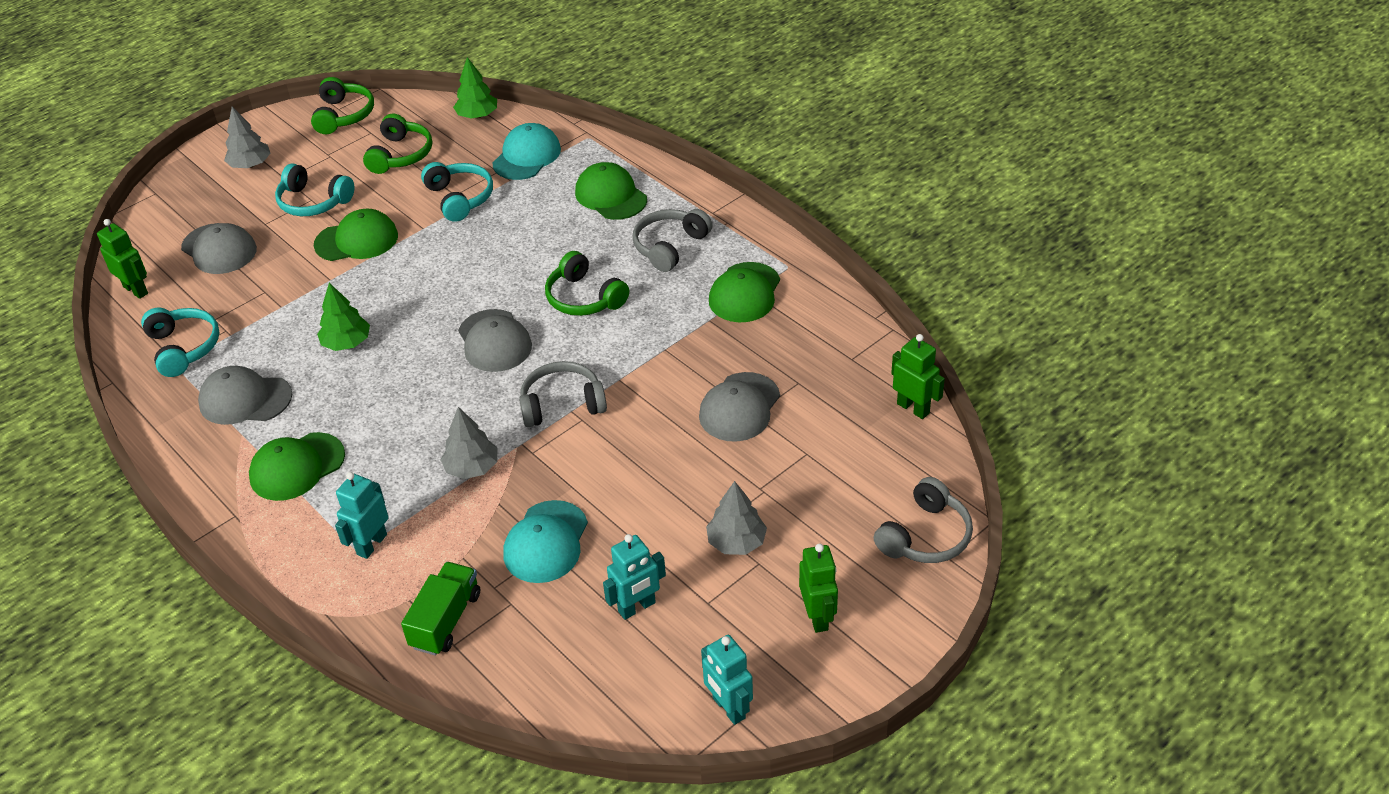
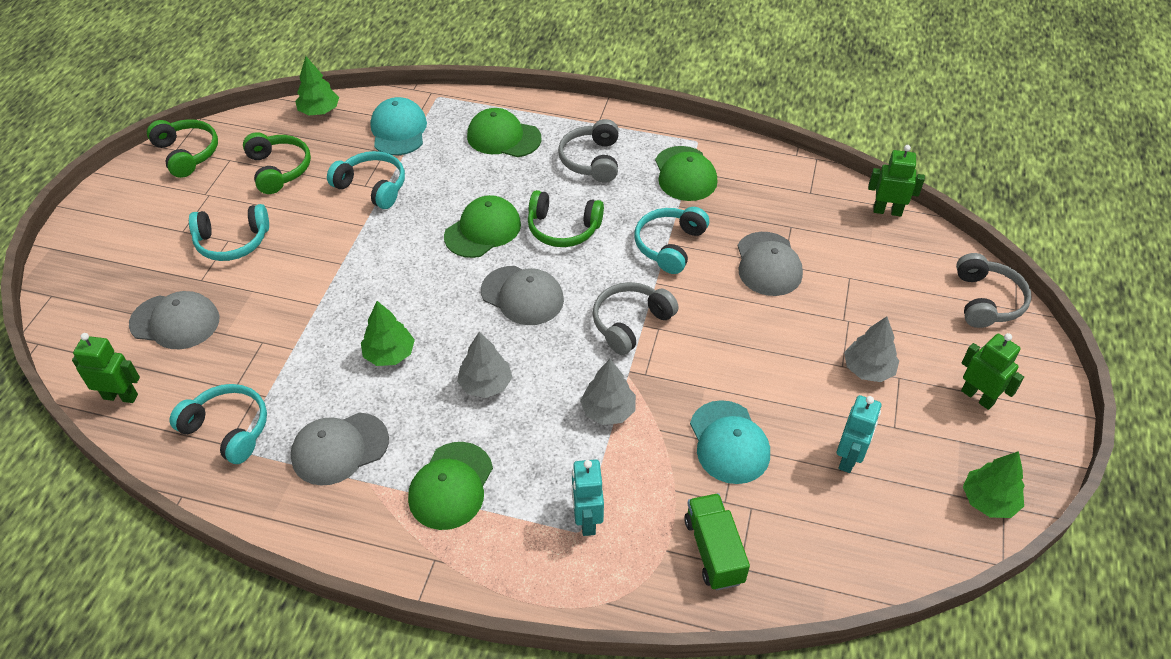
camera: 35 degrees left, 5 degrees up
grey tree [224,107,270,168] -> grey tree moved to [457,332,512,398]
green cap [314,209,398,261] -> green cap moved to [444,195,521,258]
turquoise robot [701,635,753,725] -> green tree [963,451,1025,518]
none -> turquoise headphones [634,207,709,274]

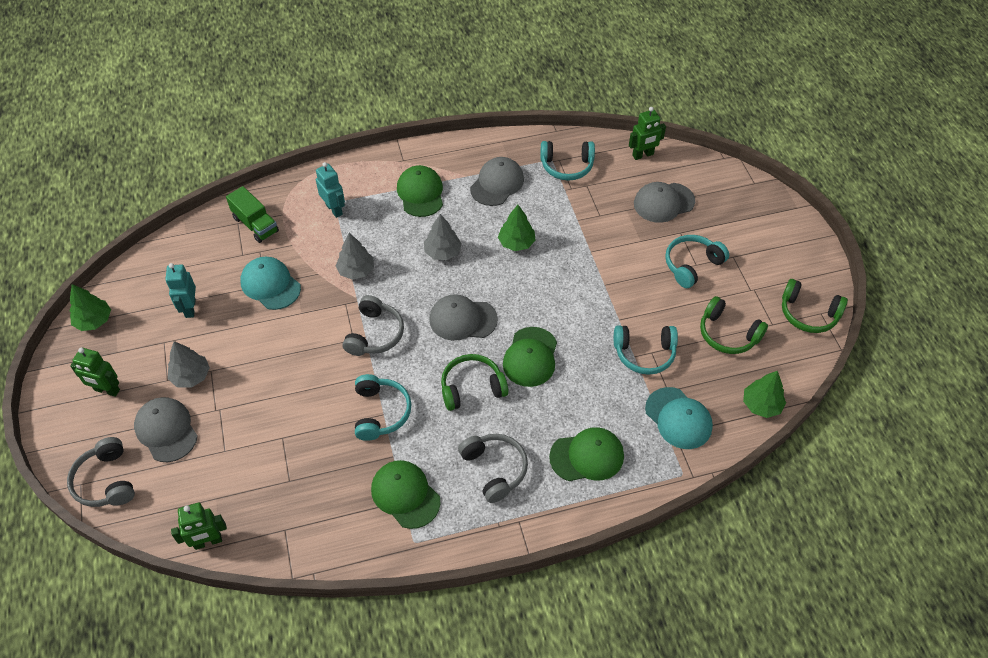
camera: 150 degrees right, 5 degrees up
grey cap [738,232,803,296] -> grey cap moved to [134,397,198,462]

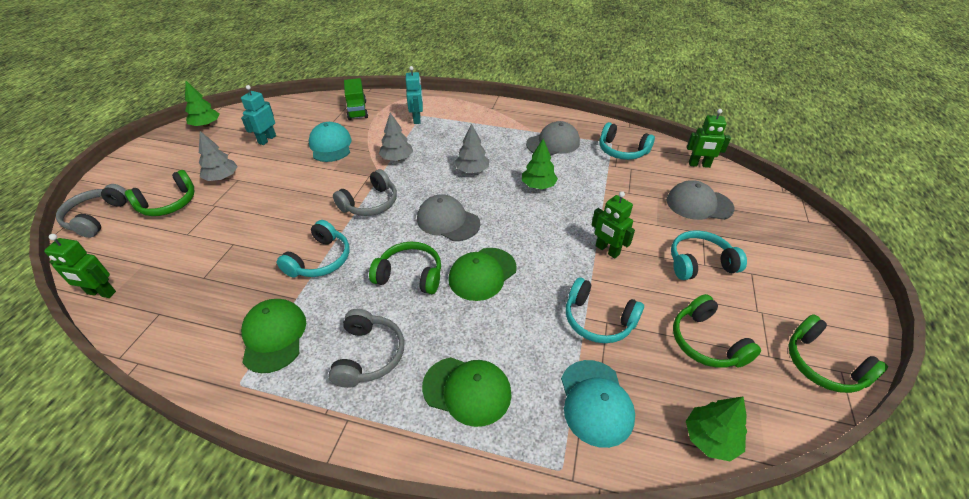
camera: 30 degrees right, 10 degrees down
green robot [70,348,120,397] -> green robot moved to [592,191,635,258]
grey cap [134,397,198,462] -> green headphones [125,170,194,216]
green cap [397,165,443,217] -> none

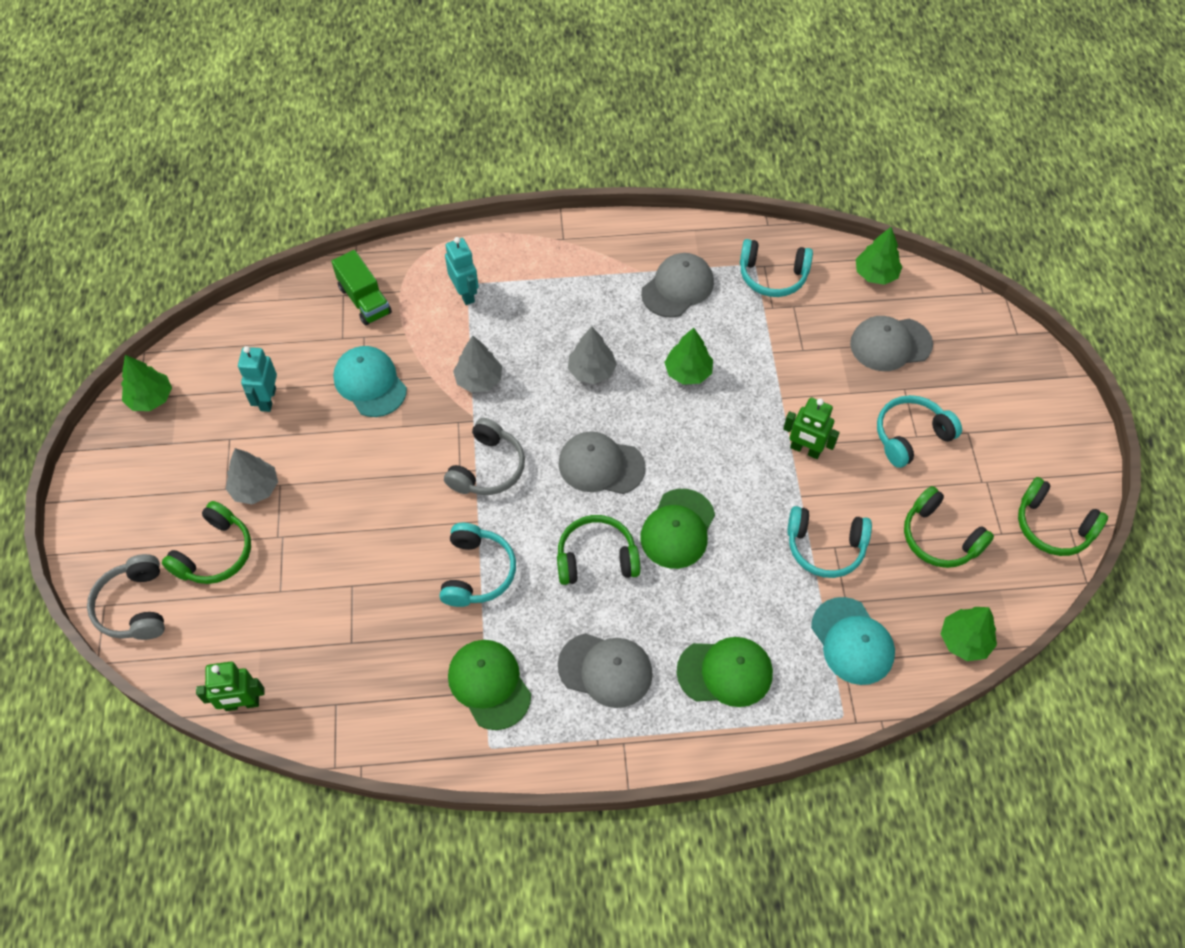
camera: 20 degrees left, 15 degrees up
grey headphones [328,309,404,388] -> grey cap [558,633,653,708]
green robot [687,109,731,168] -> green tree [856,227,902,285]

